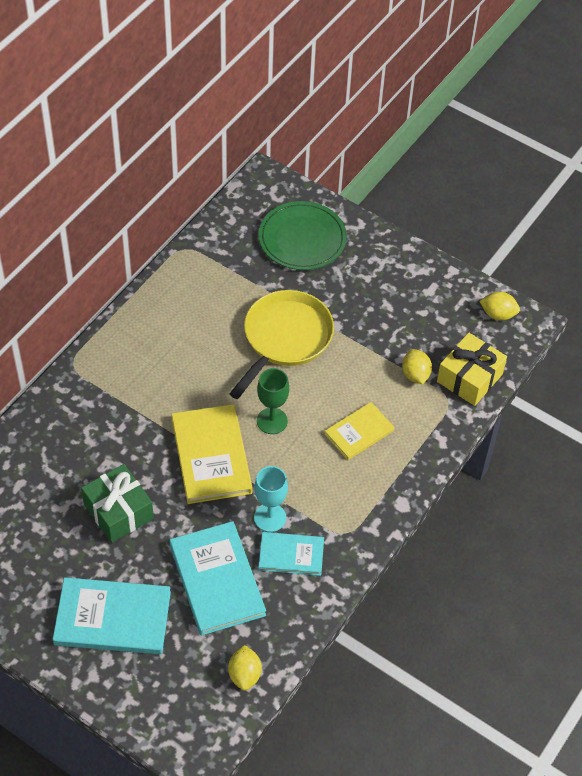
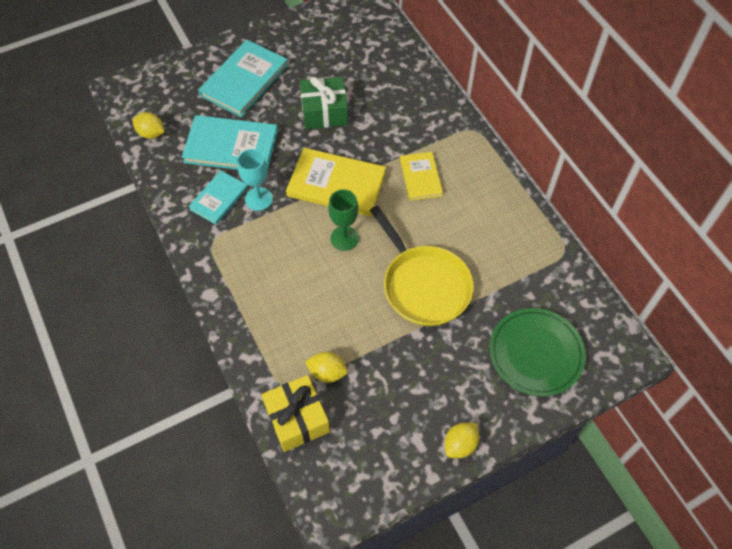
camera: 120 degrees right, 5 degrees up
yellow book [325,402,394,460] -> yellow book moved to [400,152,443,201]
yellow lemon [479,292,520,320] -> yellow lemon moved to [445,422,479,458]

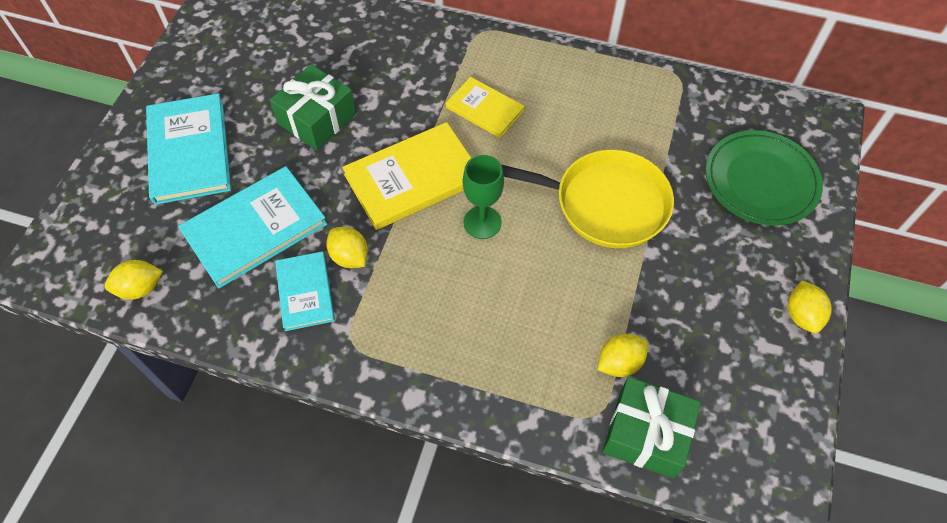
camera: 45 degrees left, 0 degrees up
turquoise goblet [237,149,273,211] -> yellow lemon [327,227,368,268]
yellow gift [261,375,330,452] -> green gift [603,377,701,479]

